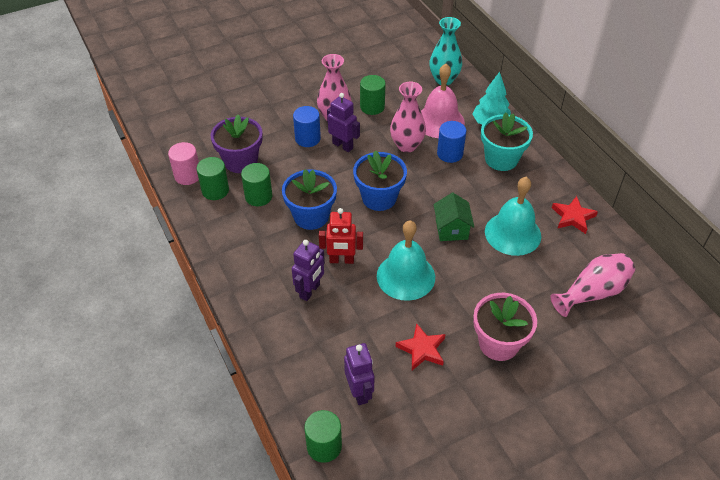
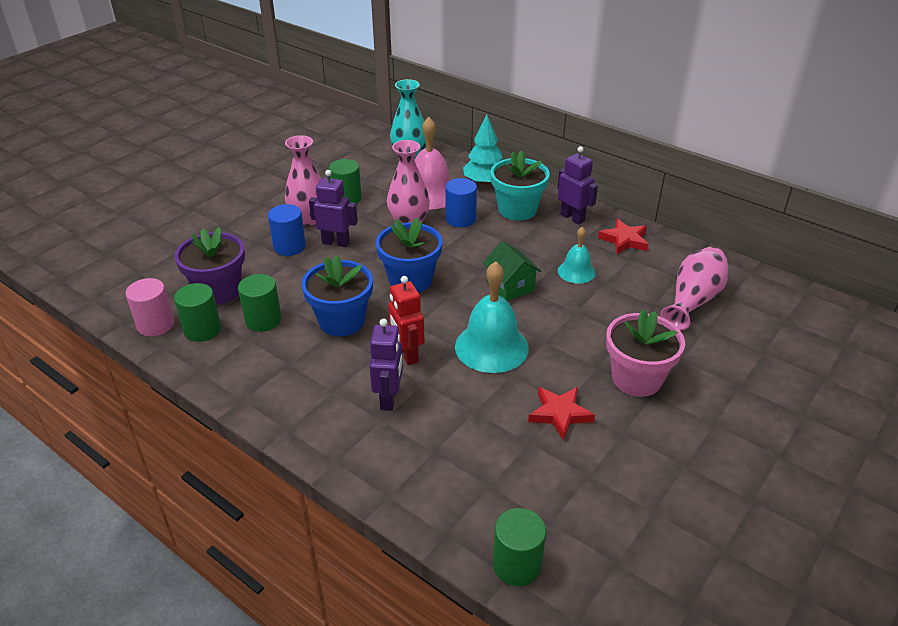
camera: 25 degrees left, 10 degrees down
red robot [319,208,363,264] -> red robot turned 90 degrees clockwise [388,276,425,365]
purple robot [344,343,375,405] -> purple robot moved to [557,146,598,224]
turquoise bell [485,177,541,256] -> turquoise bell [558,227,596,284], size x0.57

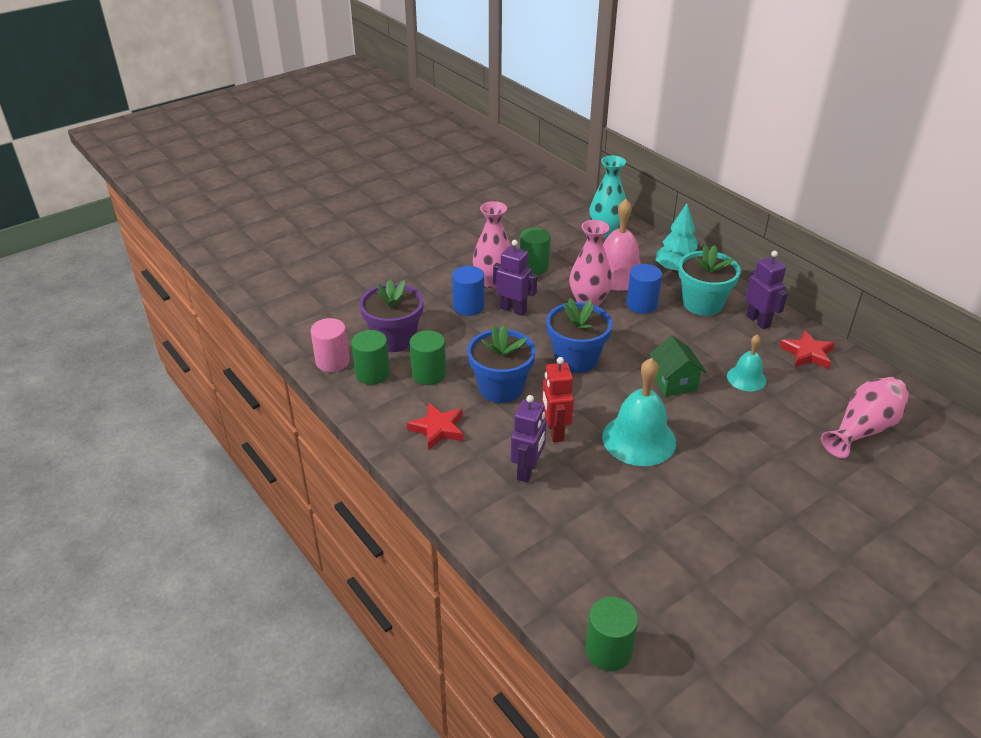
camera: 15 degrees right, 0 degrees up
red star [528,387,595,440] -> red star moved to [407,403,464,449]
pink flower pot [606,309,685,397] -> none

